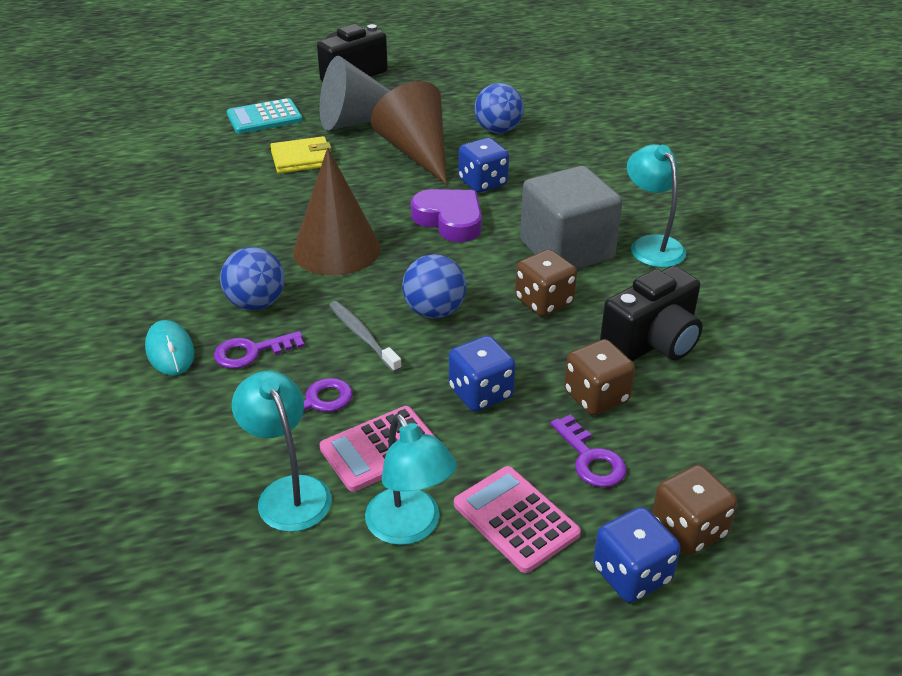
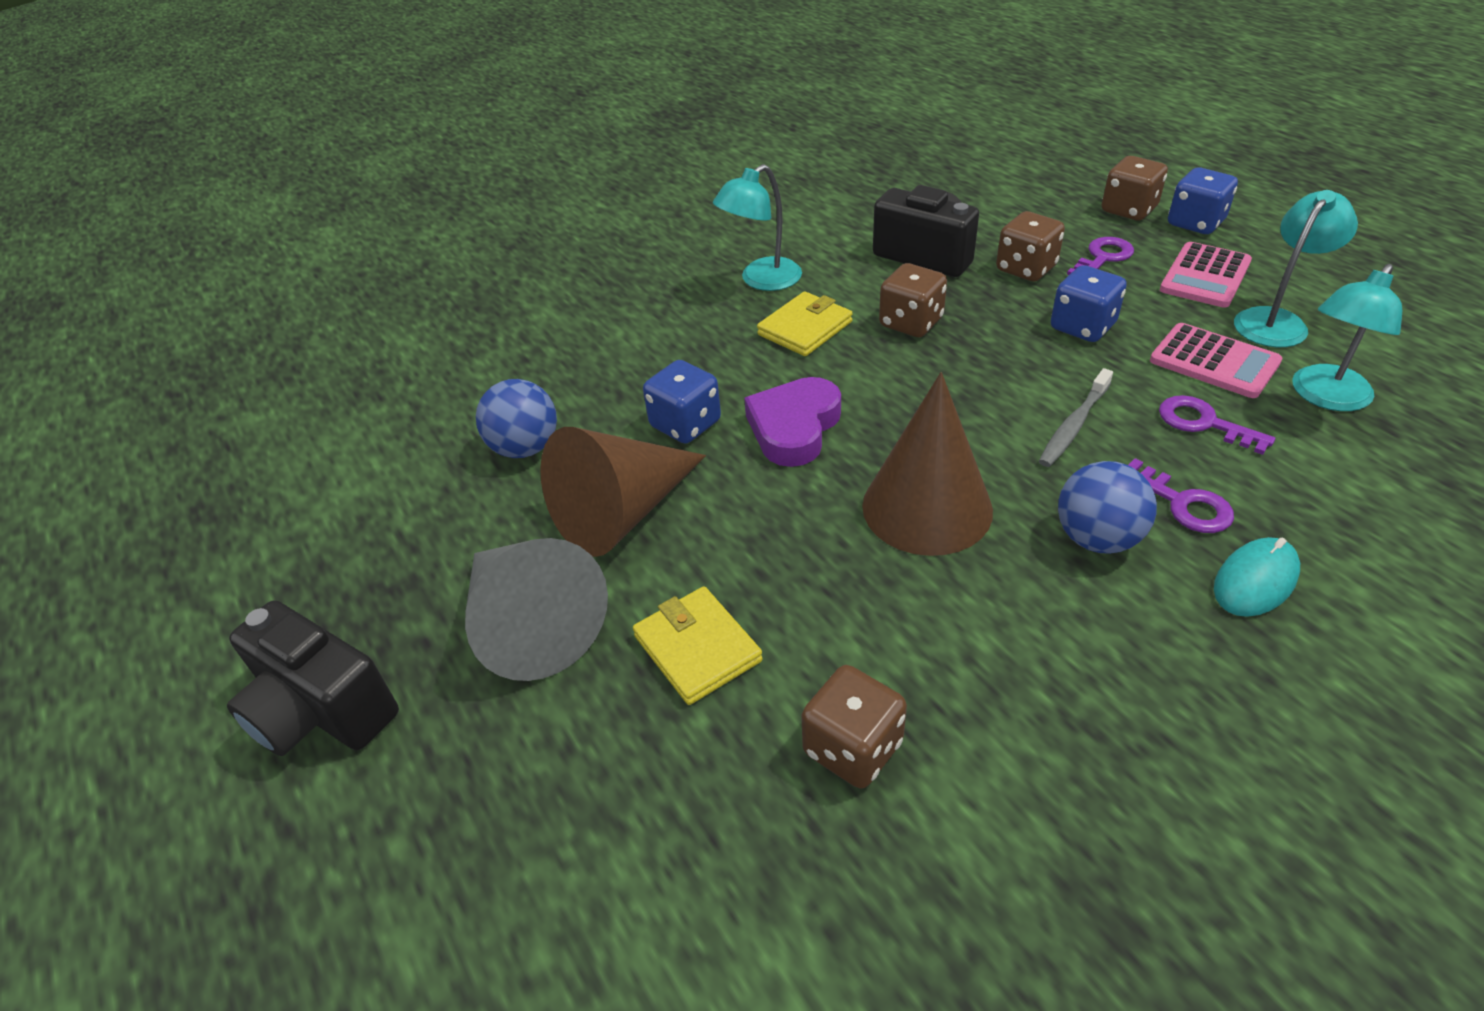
camera: 105 degrees left, 5 degrees up
turquoise calculator [227,98,303,134] -> none
blue ball [402,254,466,319] -> none
grey cube [520,166,622,269] -> yellow wallet [757,291,853,356]
none -> brown dice [801,665,907,789]

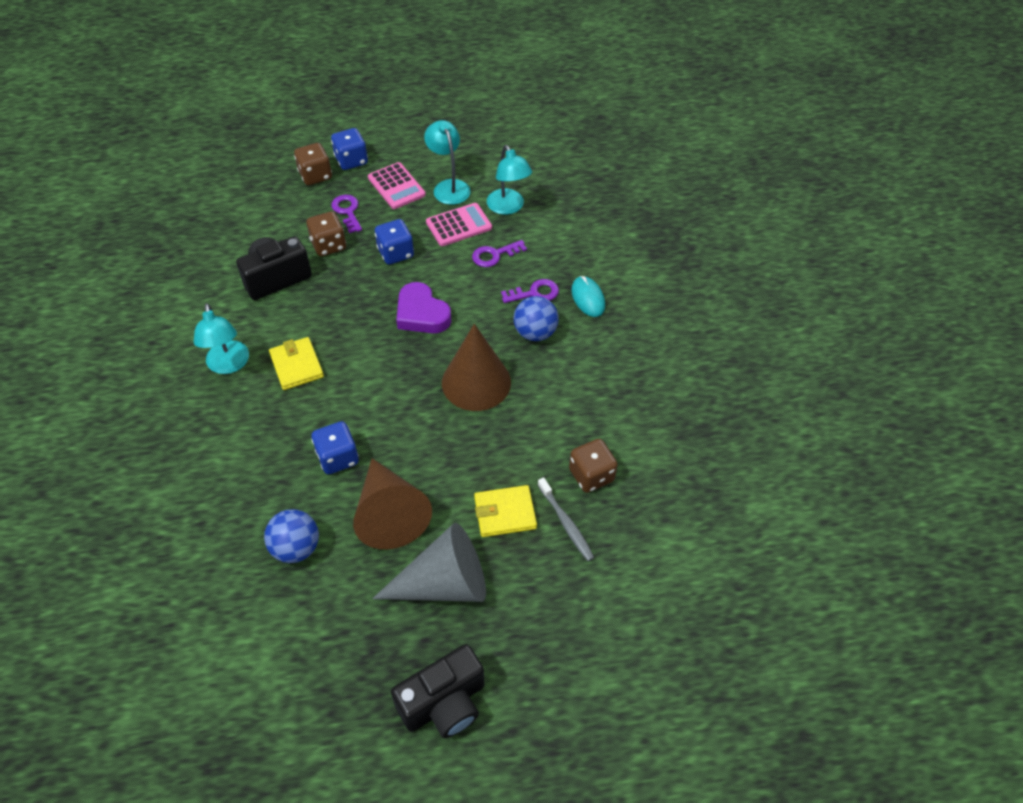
camera: 70 degrees left, 10 degrees up
purple heart [744,377,841,467] -> purple heart moved to [396,282,451,333]
brown dice [879,263,947,337] -> none
grey toothbrush [1039,368,1113,467] -> grey toothbrush moved to [538,477,595,561]

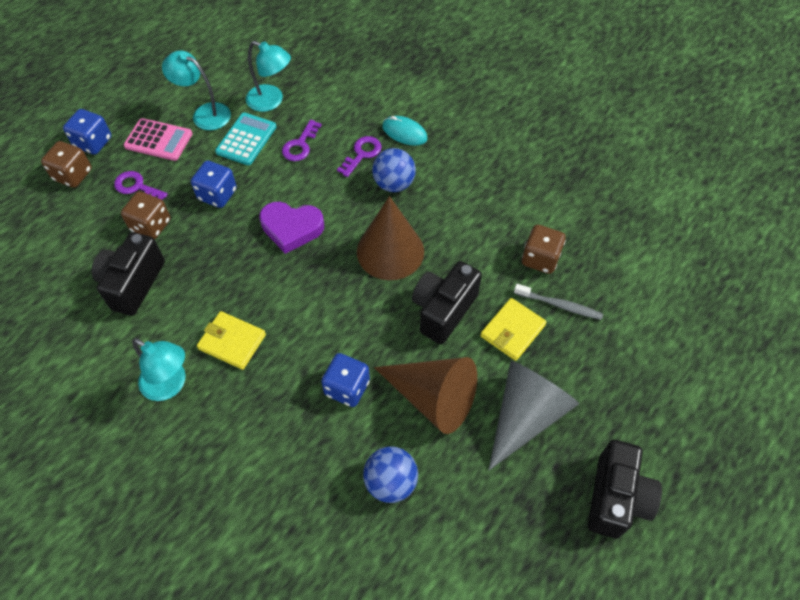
camera: 40 degrees left, 5 degrees up
pink calculator [426,203,492,246] -> turquoise calculator [215,112,276,165]
none -> black camera [412,261,482,344]

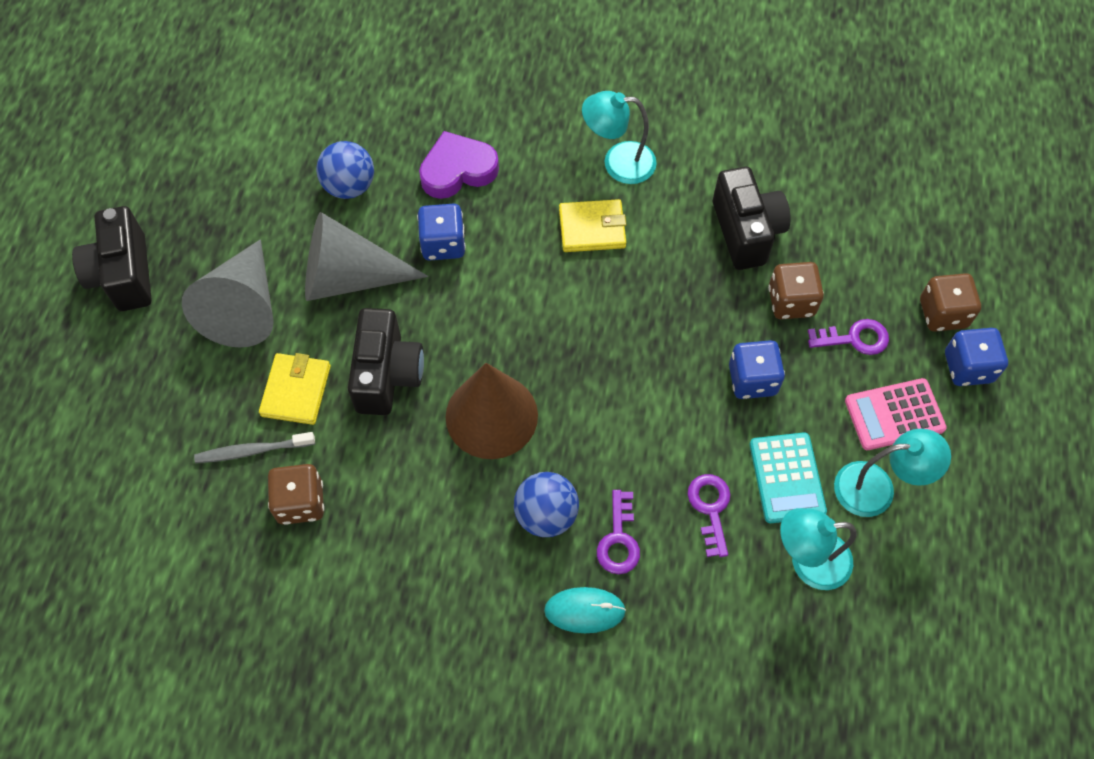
camera: 150 degrees right, 5 degrees up
purple heart [259,202,324,254] -> purple heart moved to [419,131,499,199]
brown cone [374,357,477,434] -> grey cone [305,212,428,301]

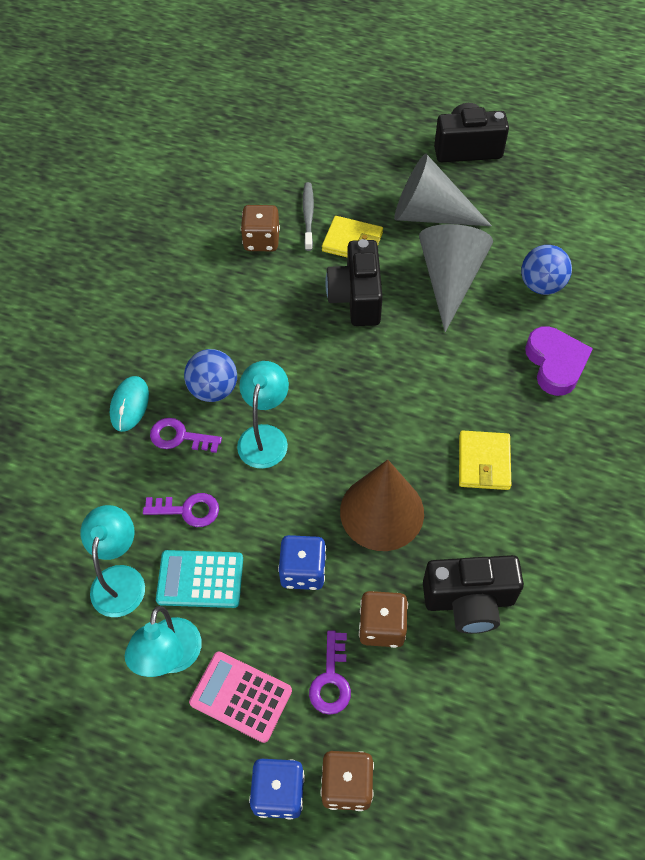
camera: 100 degrees right, 5 degrees down
black camera [348,308,424,415] -> black camera turned 75 degrees clockwise [325,239,383,326]
blue dice [417,204,466,261] -> none
brown cone [445,363,538,459] -> brown cone moved to [340,460,424,551]
turquoise lamp [582,91,657,184] -> turquoise lamp moved to [237,361,289,469]
pink calculator [845,378,947,450] -> pink calculator turned 60 degrees counterclockwise [189,652,292,743]

